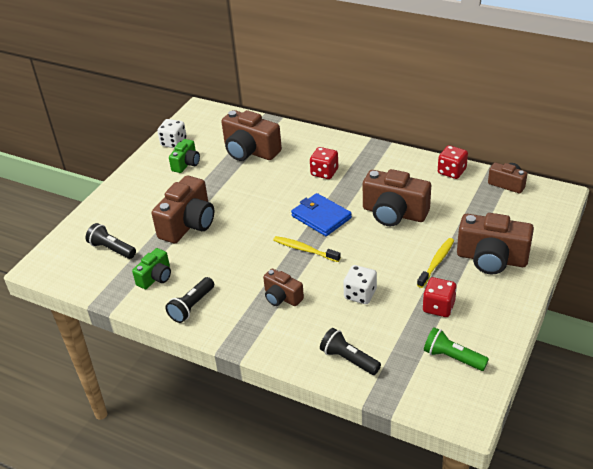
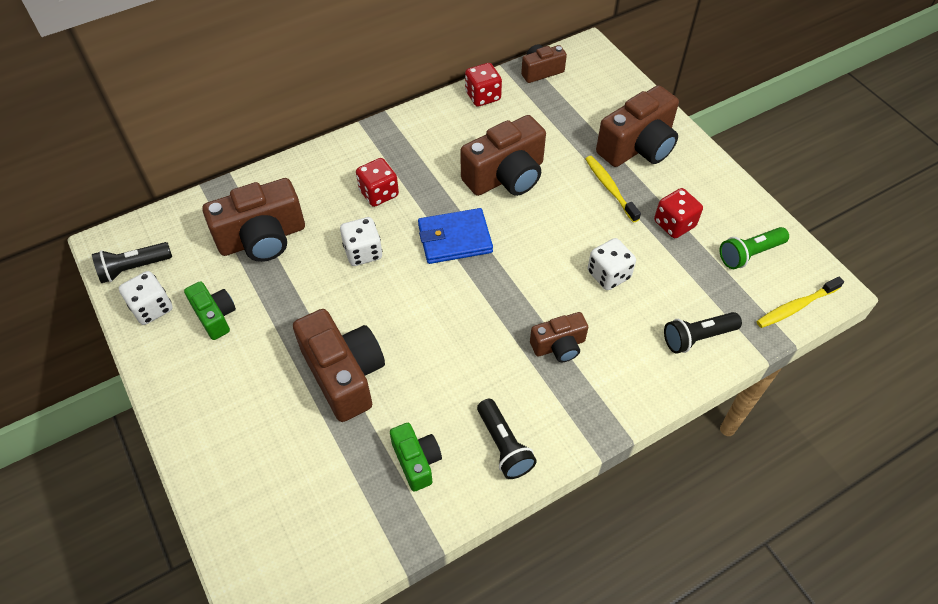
camera: 60 degrees left, 15 degrees up
black flashlight [86,223,136,259] -> black flashlight moved to [92,242,172,283]
yellow toothbrush [273,236,341,262] -> yellow toothbrush moved to [756,277,844,328]
none -> white dice [340,217,382,266]

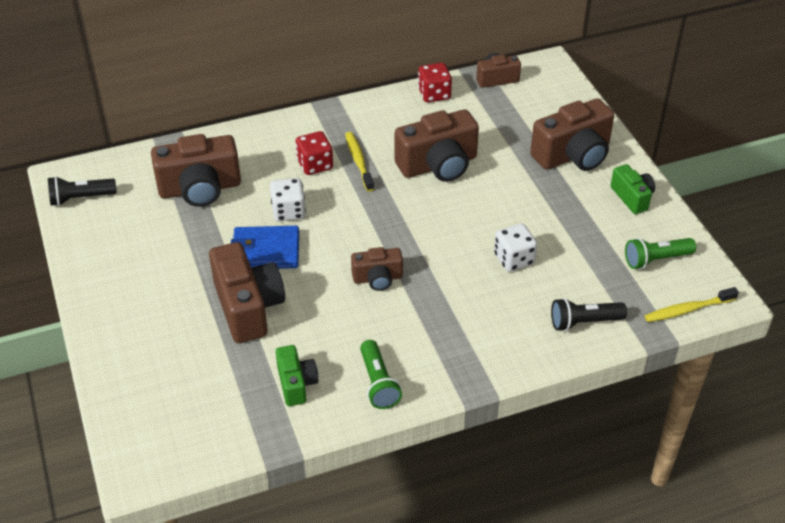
camera: 10 degrees right, 10 degrees down
white dice [119,271,173,325] -> none
green camera [184,281,236,340] -> green camera moved to [610,164,655,214]
blue wallet [418,208,493,264] -> blue wallet moved to [231,226,299,269]
black flashlight [477,399,537,479] -> green flashlight [360,340,402,409]
brown camera [530,312,588,362] -> brown camera moved to [351,247,403,291]
yellow toothbrush [586,156,641,223] -> yellow toothbrush moved to [345,132,374,192]
red dice [654,188,703,238] -> none

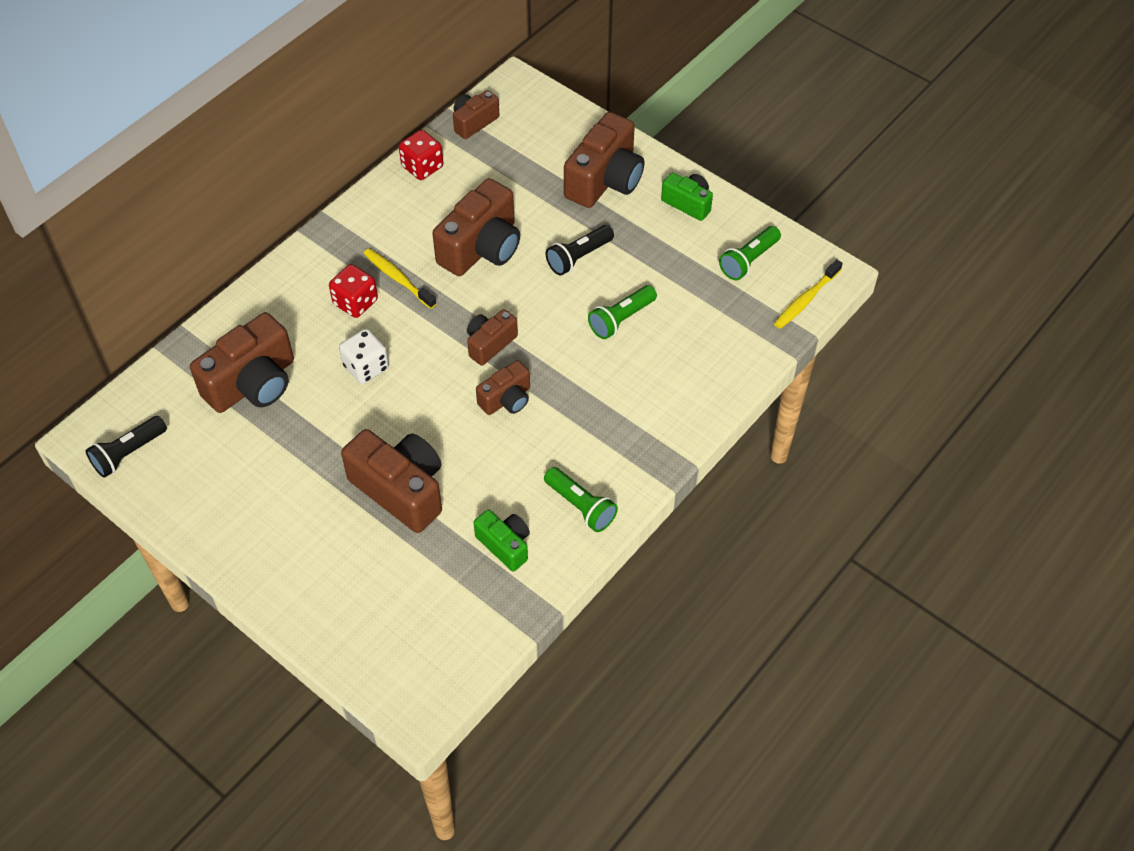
camera: 30 degrees left, 10 degrees up
blue wallet [231,226,299,269] -> none
white dice [494,224,537,272] -> green flashlight [588,285,657,339]
black flashlight [551,298,627,331] -> black flashlight moved to [546,225,614,275]
none -> brown camera [467,309,518,366]

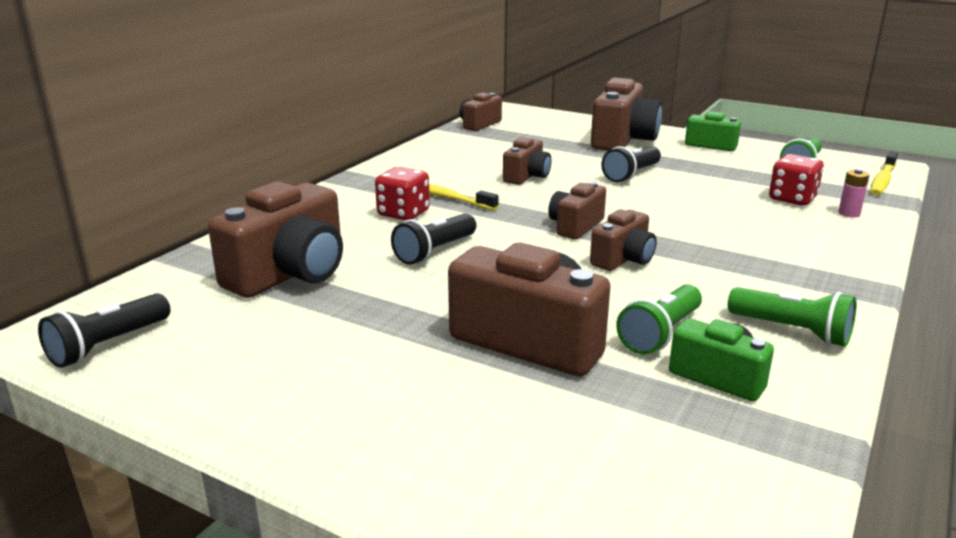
camera: 10 degrees left, 30 degrees down
white dice [339,329,389,384] -> black flashlight [391,214,476,265]
red dice [399,130,443,180] -> red dice moved to [769,154,824,206]
brown camera [432,178,520,276] -> brown camera [503,137,551,185], size x0.56
green flashlight [588,285,657,339] -> green flashlight moved to [616,284,702,355]
none -> pink battery [838,169,869,217]

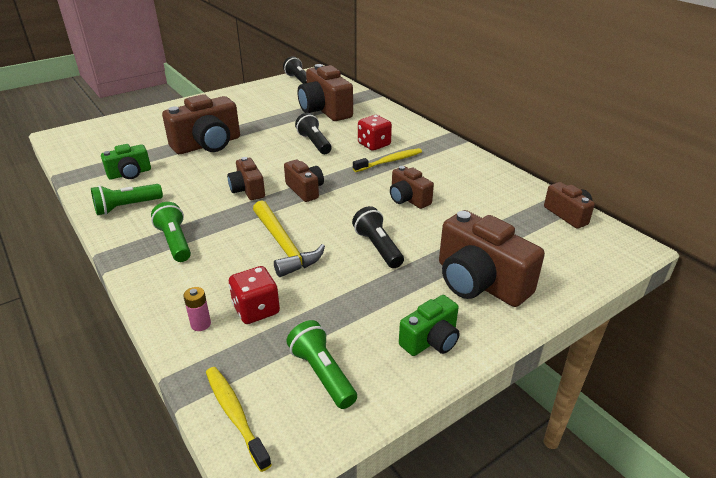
camera: 115 degrees right, 10 degrees up
green flashlight [616,284,702,355] -> green flashlight moved to [151,202,191,262]
none -> yellow hammer [253,200,325,277]

